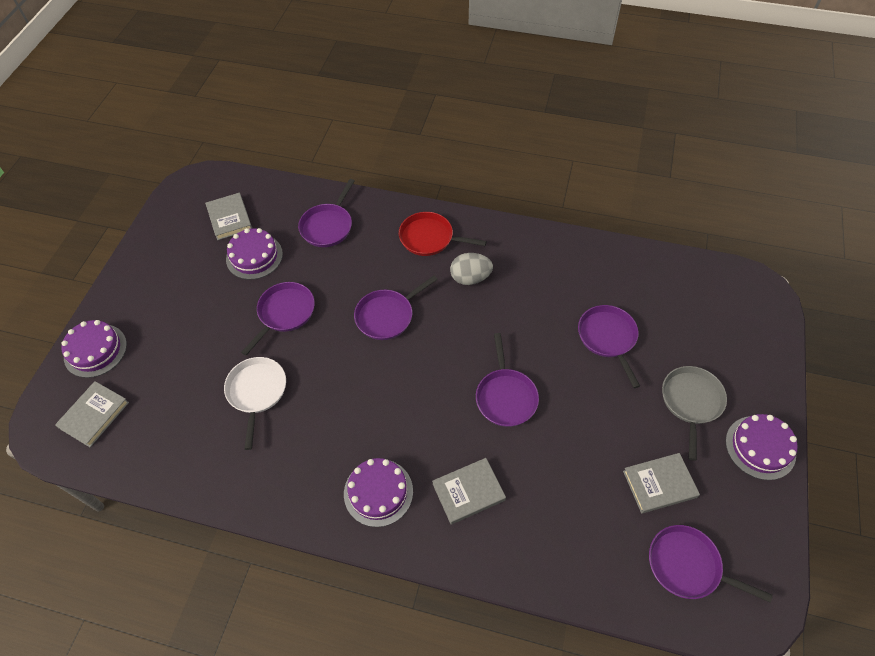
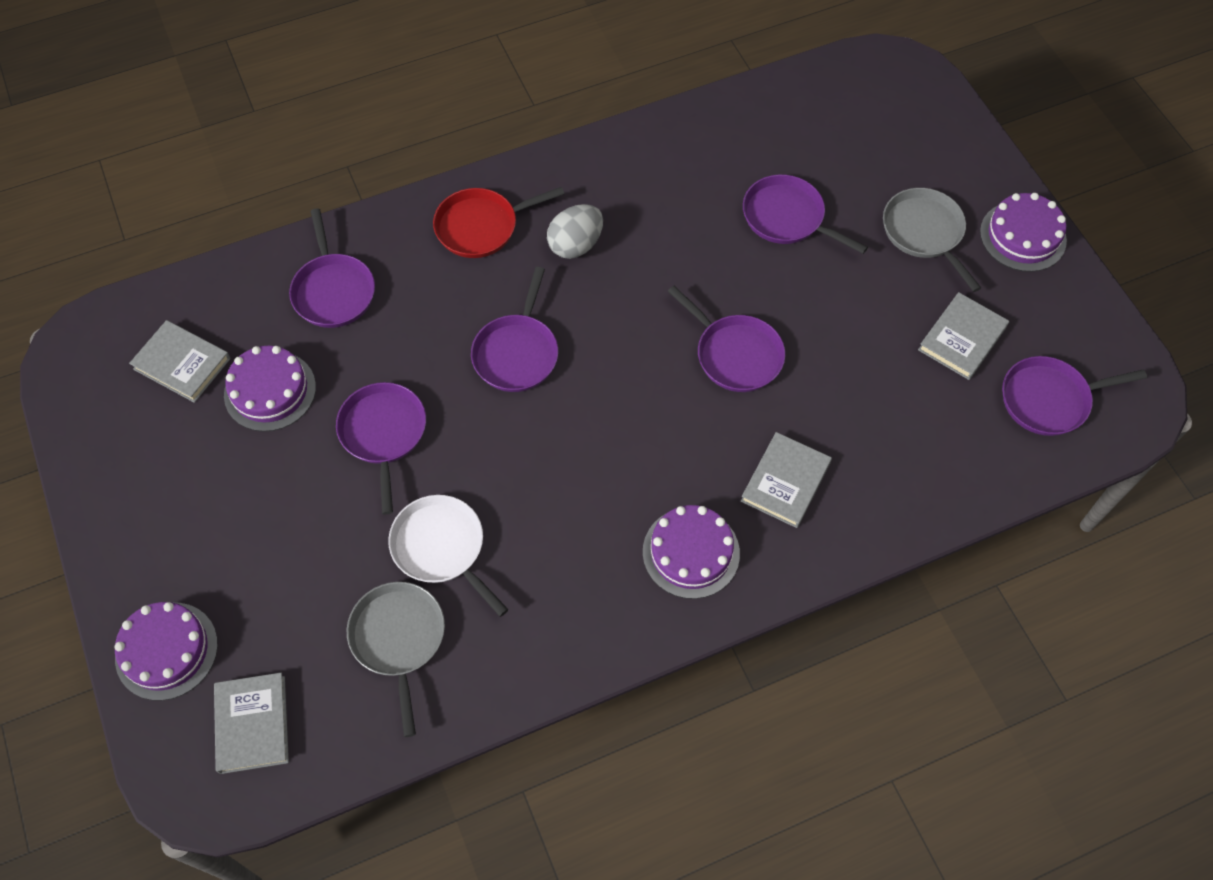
camera: 40 degrees left, 5 degrees up
none -> grey pan [347,582,445,737]

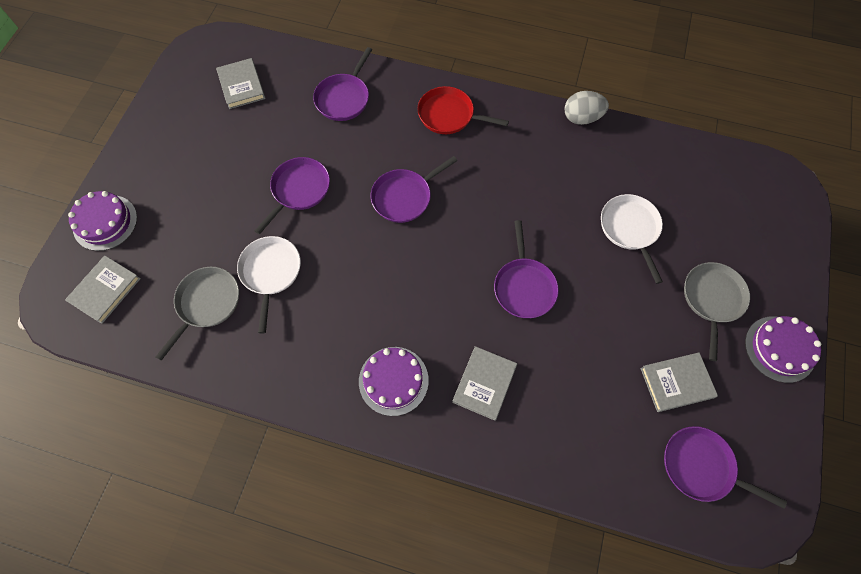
camera: 40 degrees right, 5 degrees up
purple cake [224,346,316,432] -> none
grey egg [547,204,603,259] -> grey egg moved to [565,91,609,125]
grey book [741,432,832,528] -> grey book turned 45 degrees counterclockwise [452,346,517,421]
purple pan [743,174,868,254] -> white pan [601,194,663,284]

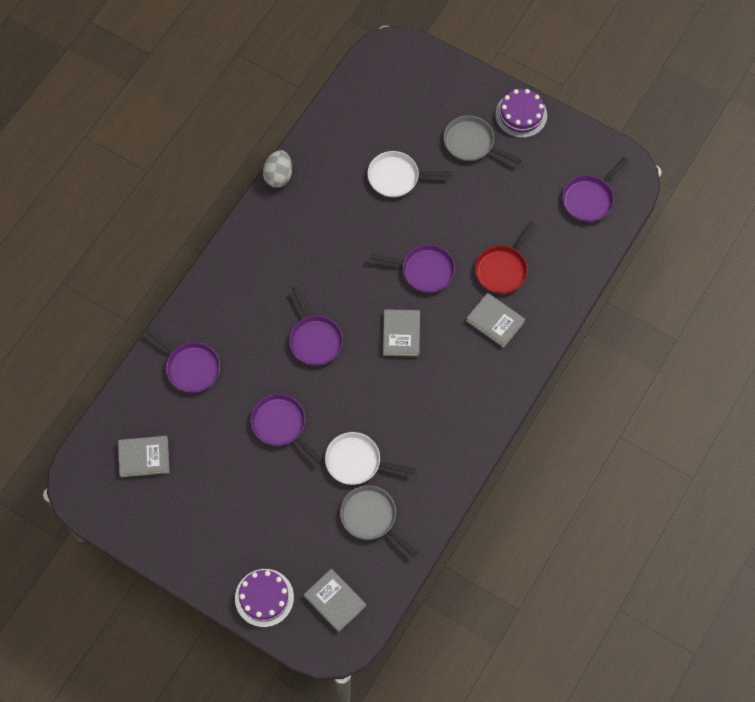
camera: 75 degrees left, 0 degrees up
purple cake [359,347,429,416] -> none
red pan [417,86,509,134] -> red pan moved to [475,221,535,294]
grey book [640,353,718,412] -> grey book moved to [383,309,420,357]

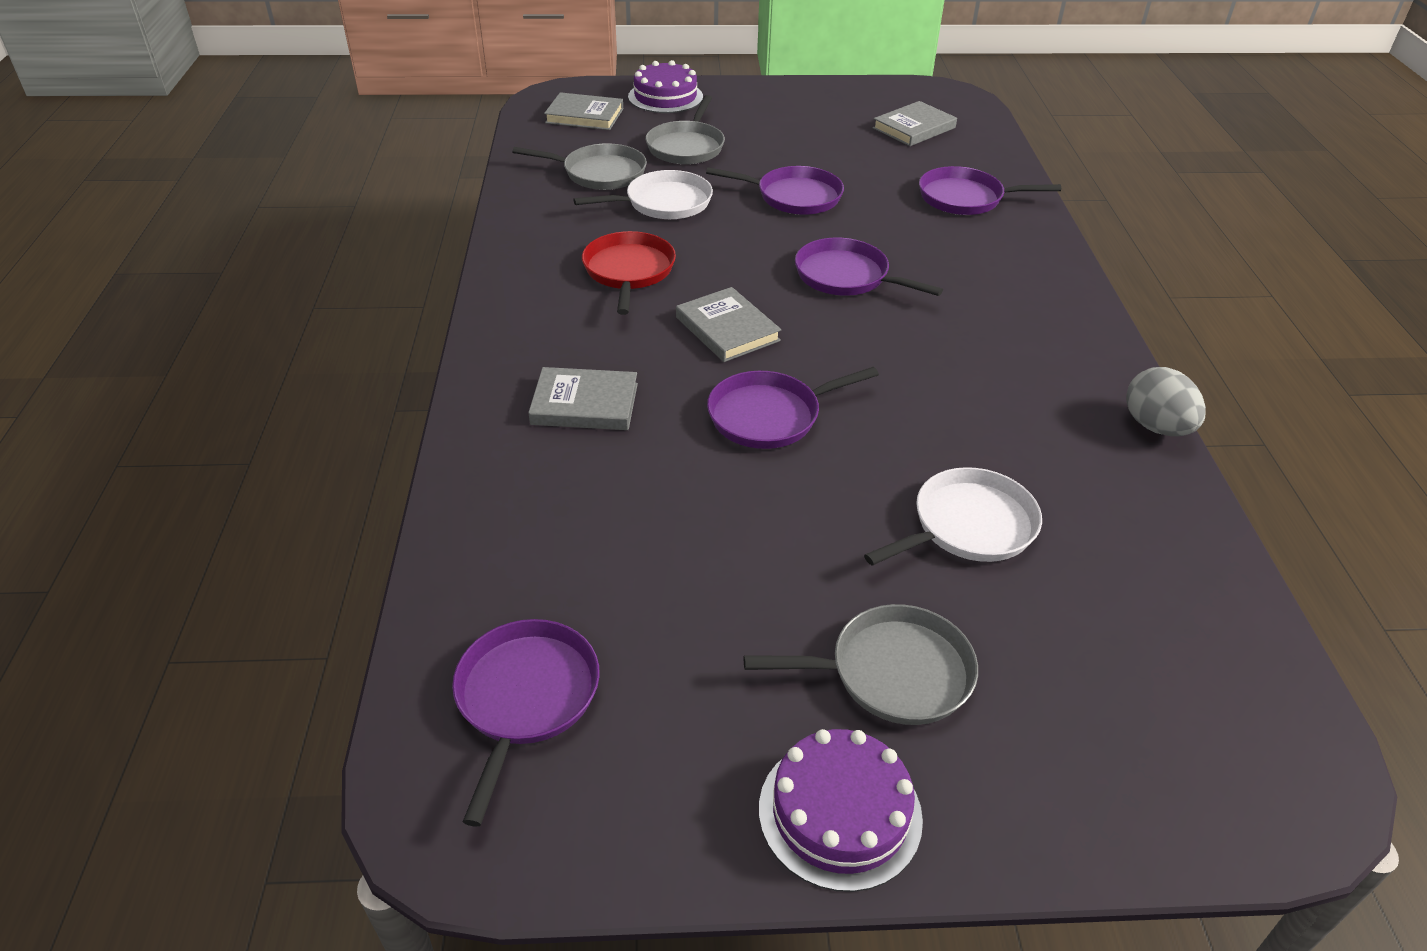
camera: 145 degrees right, 25 degrees down
red pan [475,221,535,294] -> red pan moved to [582,231,676,315]
none -> grey pan [646,95,725,164]

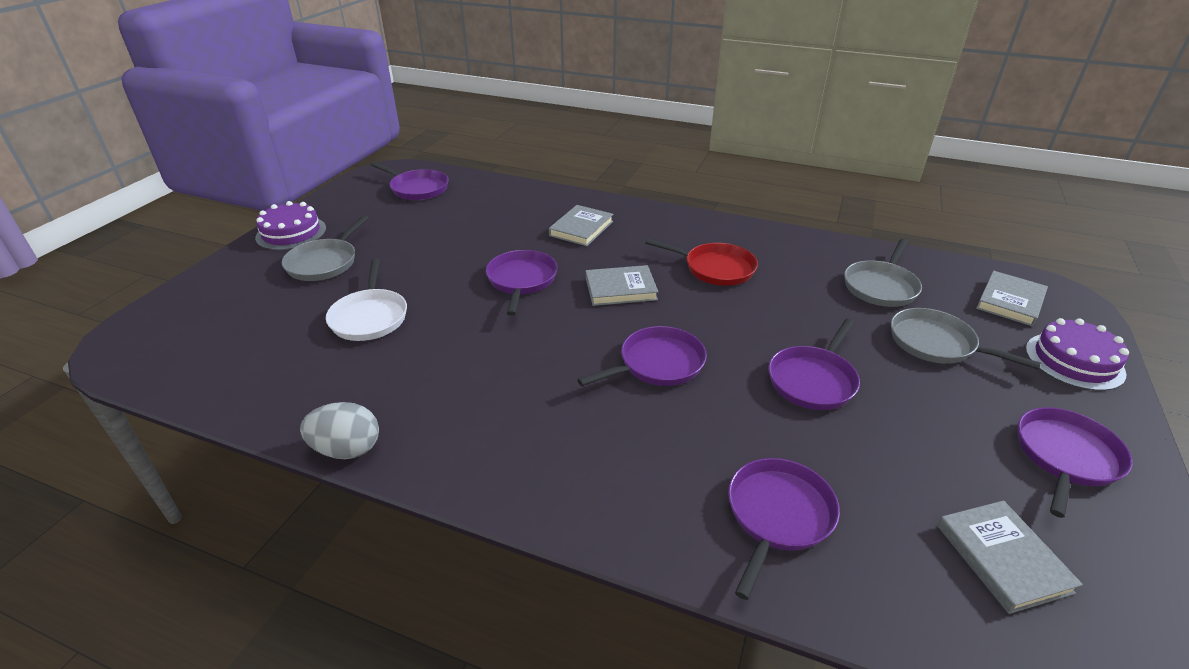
camera: 115 degrees right, 5 degrees down
white pan [573,170,713,219] -> none
none -> purple pan [1018,407,1133,518]

